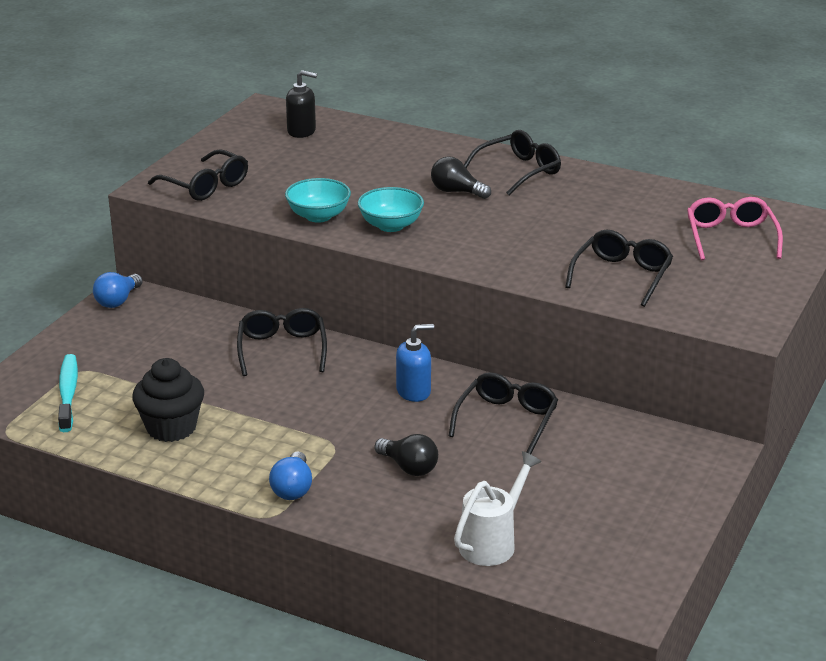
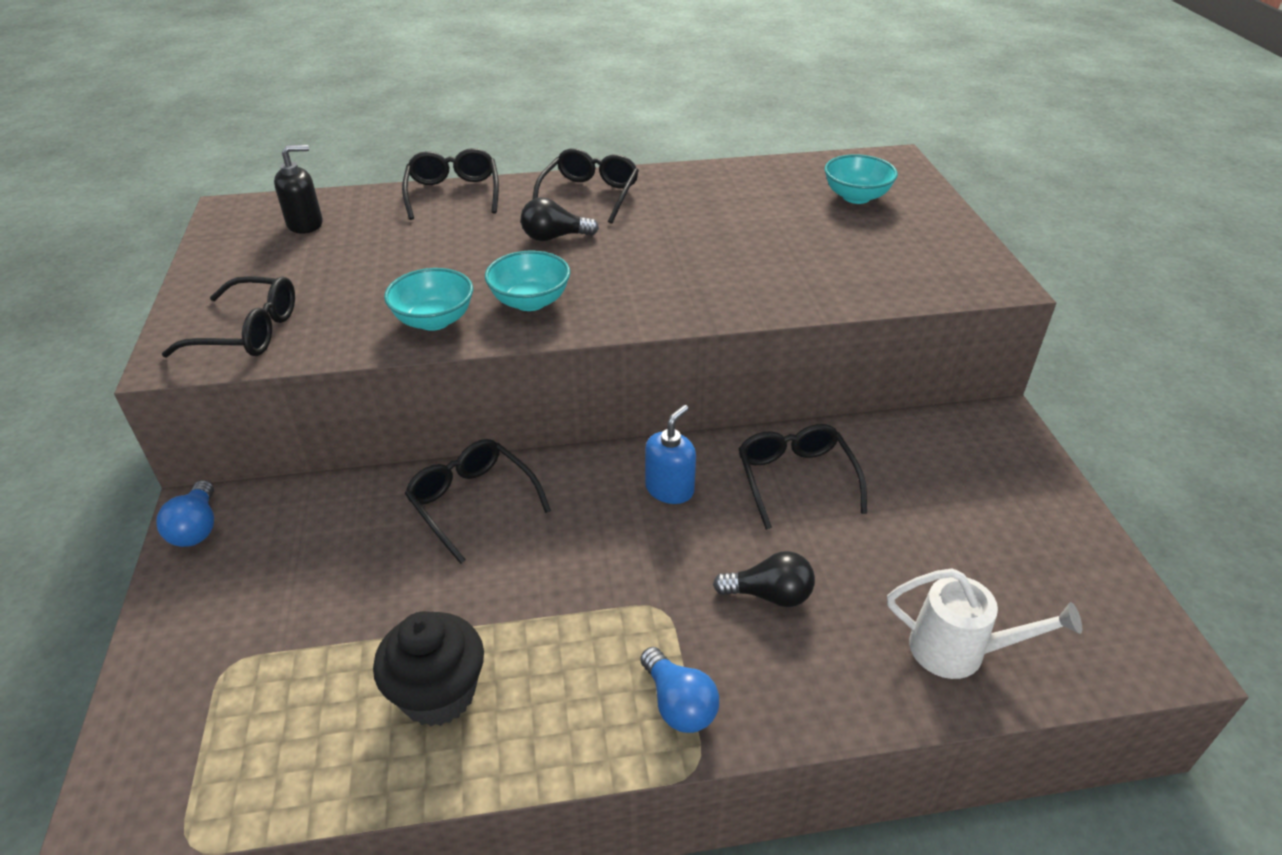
camera: 35 degrees left, 10 degrees up
turquoise toothbrush [58,354,78,432] -> none
white watering can [454,451,542,566] -> white watering can turned 105 degrees clockwise [887,568,1082,679]
black glasses [565,230,673,307] -> black glasses moved to [402,148,499,220]
pink glasses [687,197,783,260] -> turquoise bowl [825,154,898,204]

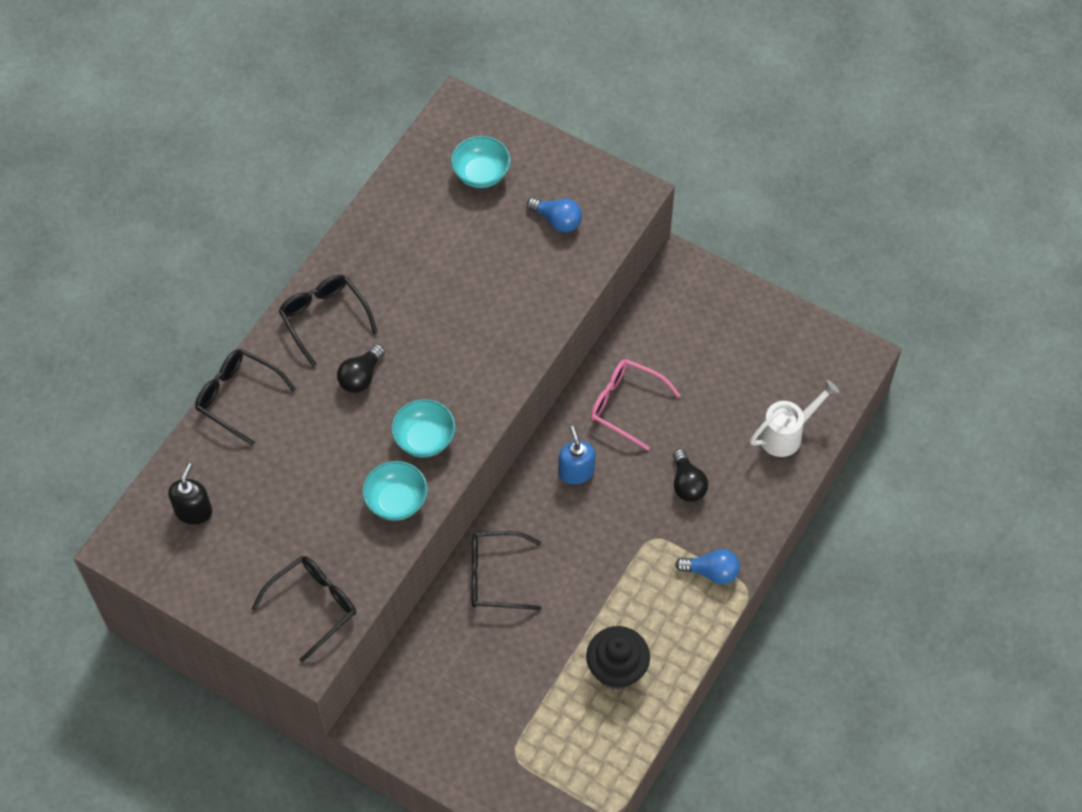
camera: 50 degrees left, 20 degrees up
blue light bulb [156,480,214,547] -> blue light bulb moved to [527,197,582,232]
black light bulb [713,551,815,607] -> black light bulb turned 120 degrees clockwise [673,449,708,502]
black glasses [738,424,867,530] -> pink glasses [590,359,681,451]

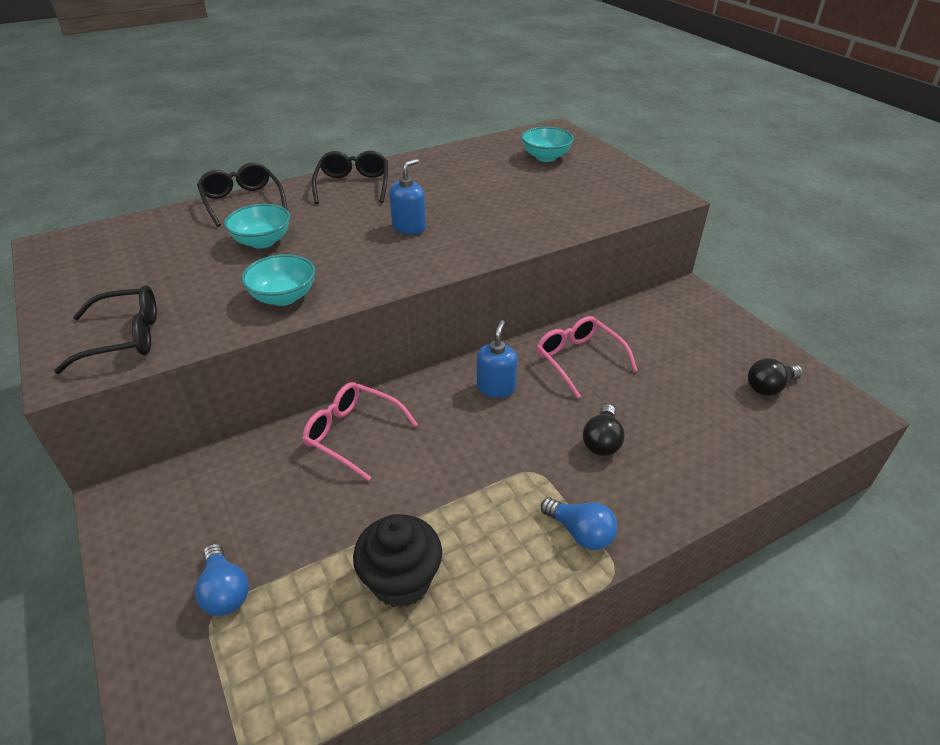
camera: 30 degrees right, 20 degrees down
black soap dispenser [168,463,212,525] -> none
black light bulb [337,344,385,393] -> black light bulb moved to [748,358,803,396]
turquoise bowl [391,399,456,457] -> turquoise bowl moved to [224,204,290,249]
black glasses [471,531,541,610] -> pink glasses [302,382,418,481]
blue light bulb [527,197,582,232] -> blue light bulb moved to [195,544,249,616]
white watering can [750,380,839,457] -> none
none -> blue soap dispenser [389,158,426,234]

